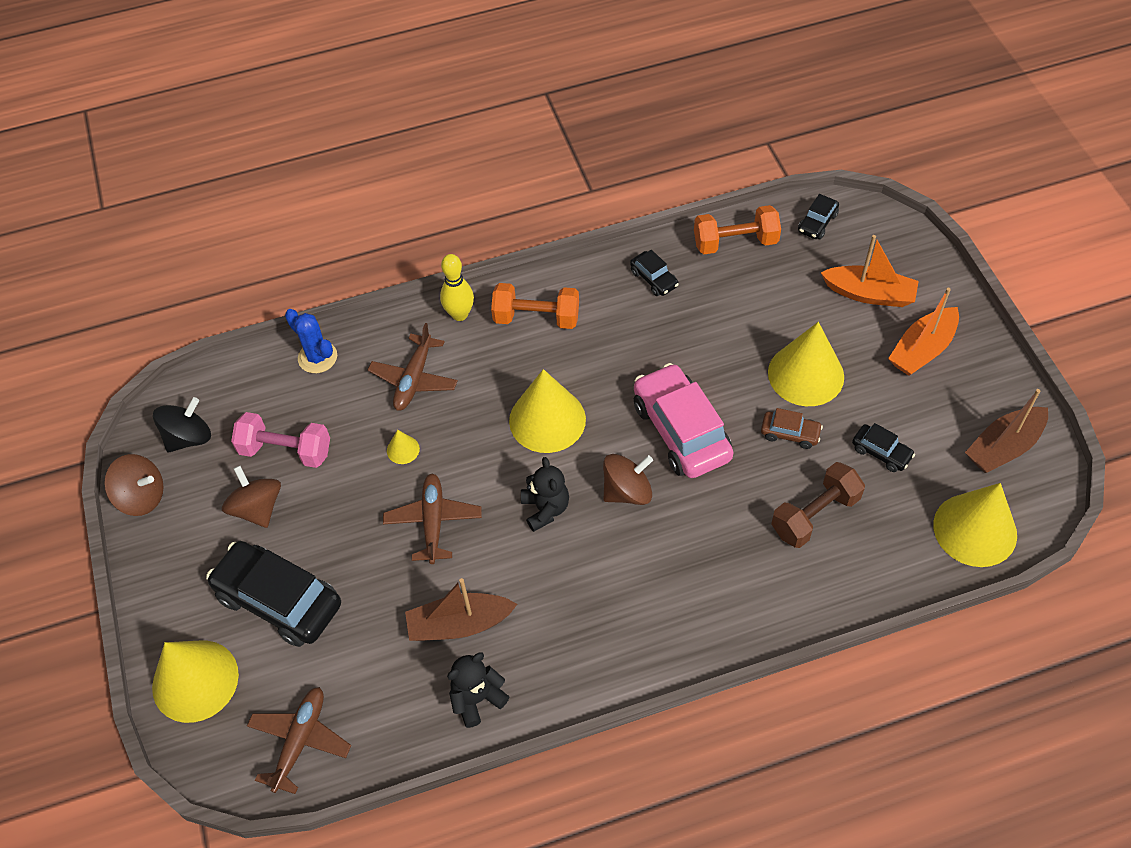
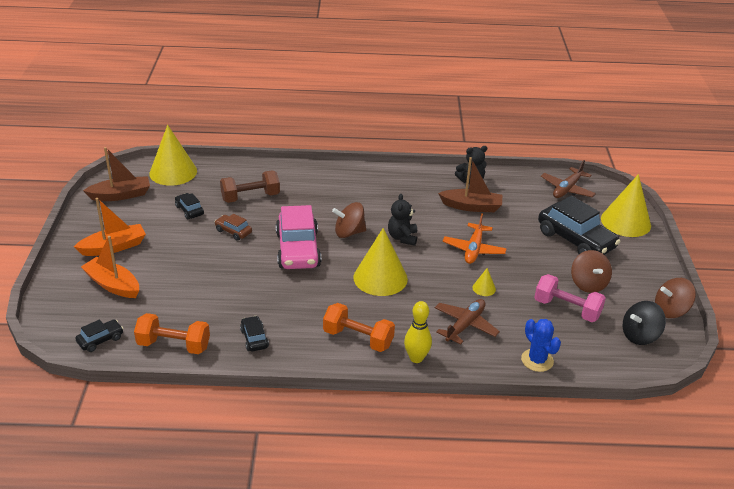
camera: 165 degrees left, 20 degrees down
brown spinning top [104,454,164,516] -> brown spinning top turned 45 degrees counterclockwise [655,278,696,318]
brown plane [383,474,482,564] -> orange plane [443,213,506,264]
yellow cone [768,322,844,406] -> none

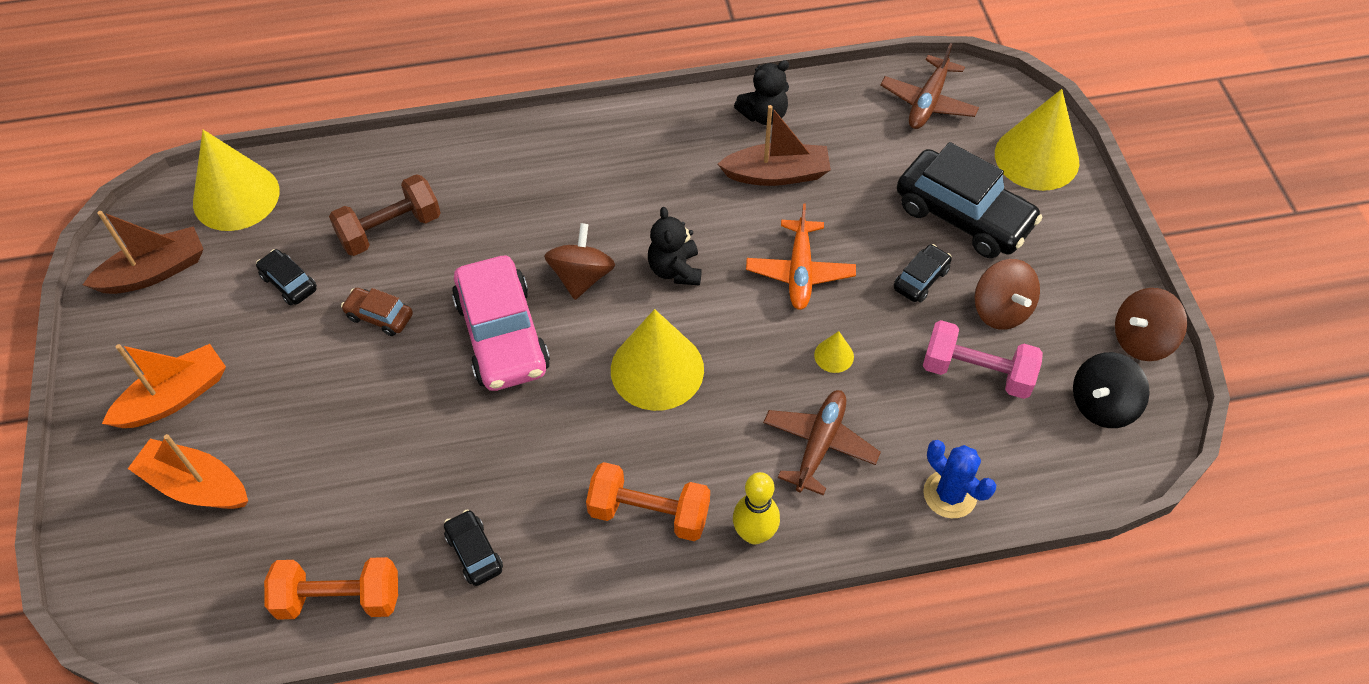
camera: 10 degrees left, 20 degrees up
black car [75,319,124,352] -> black car moved to [894,244,952,302]
brown spinning top [332,202,366,238] -> brown spinning top turned 120 degrees clockwise [544,223,615,300]

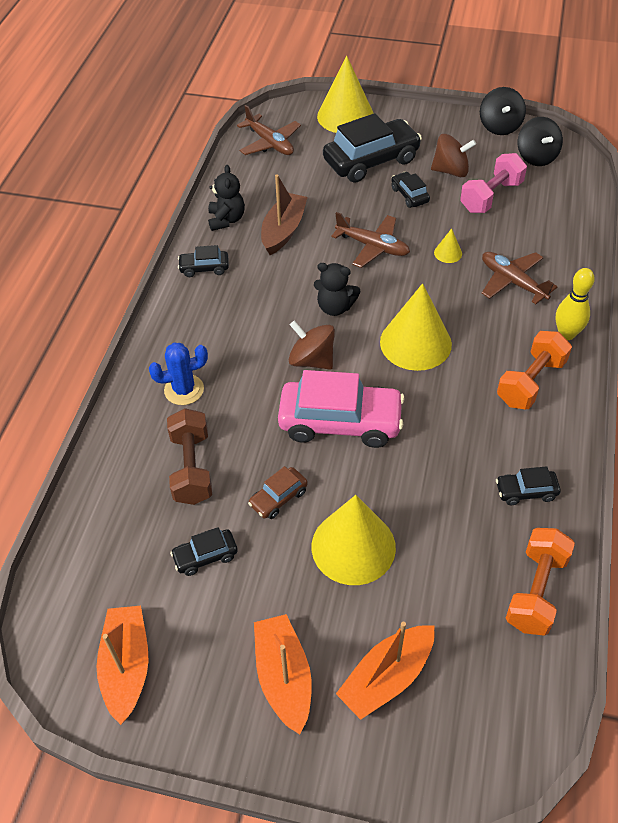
camera: 65 degrees left, 5 degrees down
brown boat [83,211,204,294] -> orange boat [97,606,149,725]
yellow cone [193,130,279,231] -> yellow cone moved to [312,495,396,585]
orange plane [746,204,856,310] -> brown plane [331,212,410,268]
blue cactus [923,440,996,518] -> blue cactus moved to [149,342,208,405]
brown spinning top [1115,288,1187,361] -> black spinning top [480,87,526,135]
none -> black car [178,245,229,277]

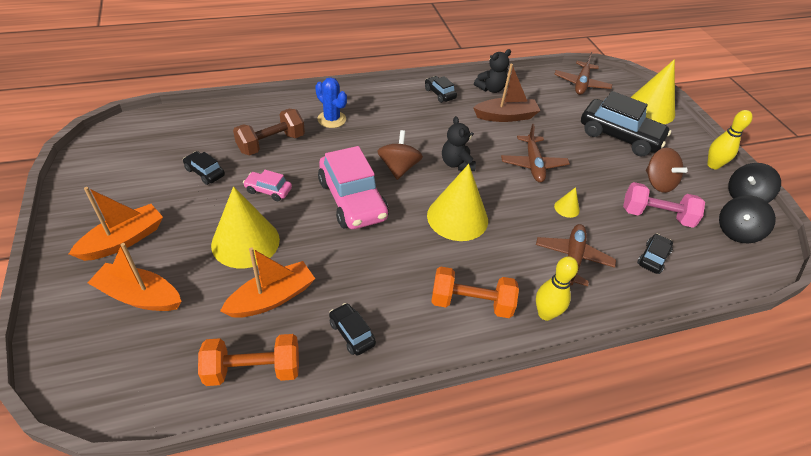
camera: 55 degrees right, 5 degrees down
orange boat [97,606,149,725] -> orange boat moved to [220,247,315,318]
brown car [248,466,308,519] -> pink car [243,170,292,201]
black car [391,172,430,208] -> black car moved to [637,234,673,274]
none -> yellow bowling pin [707,110,752,169]

